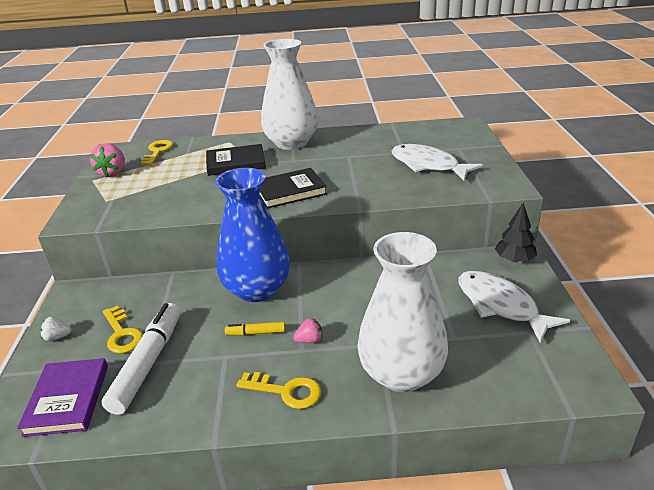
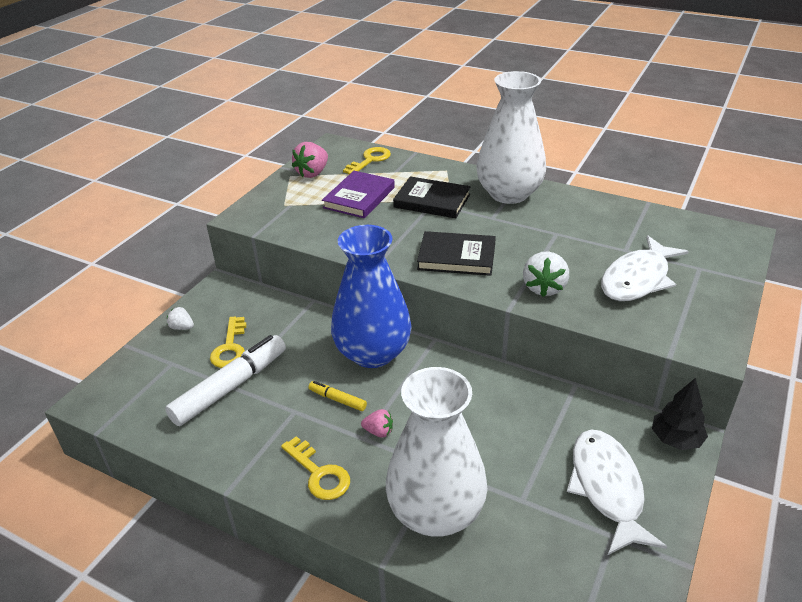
camera: 30 degrees right, 5 degrees up
purple book [17,358,108,437] -> purple book moved to [322,171,395,218]
white fish [391,144,483,180] -> white fish turned 120 degrees counterclockwise [601,235,689,301]
none -> white strawberry [523,252,569,297]

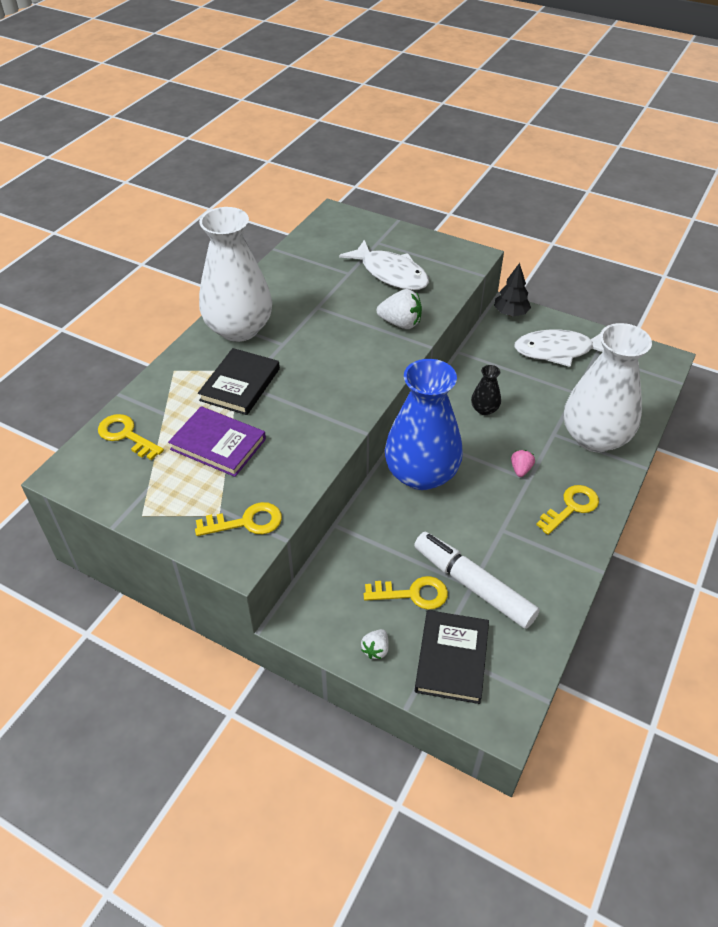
camera: 90 degrees left, 10 degrees up
pink strawberry [292,142,328,178] -> none
yellow marker [309,381,367,411] -> none
black book [417,231,496,276] -> black book moved to [415,610,489,704]
none -> yellow key [195,502,282,536]
none -> black vase [471,365,501,415]

